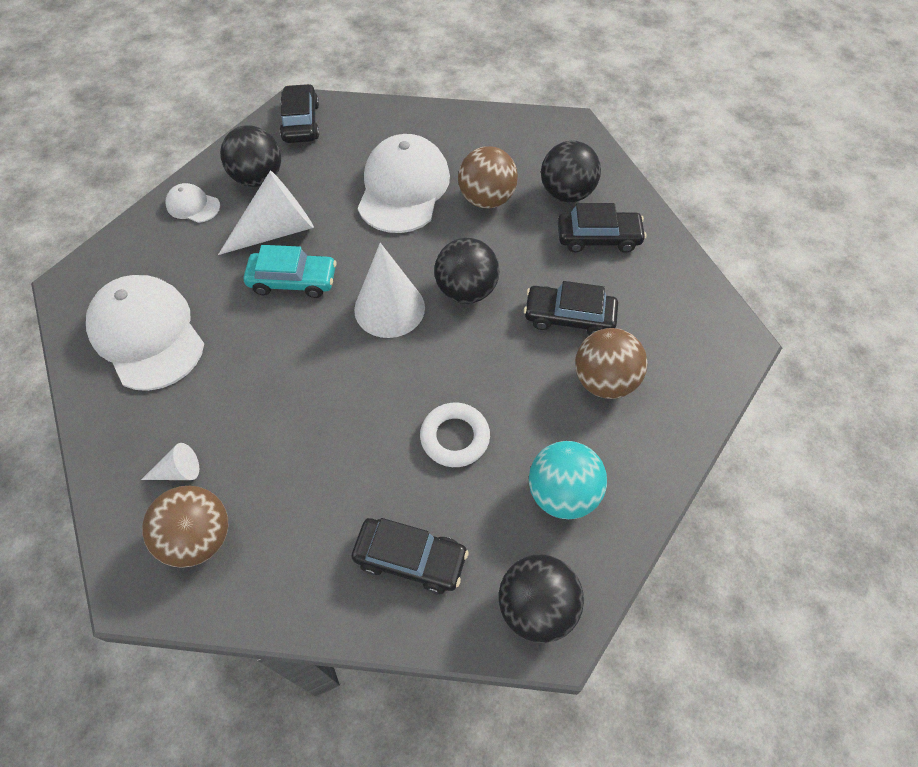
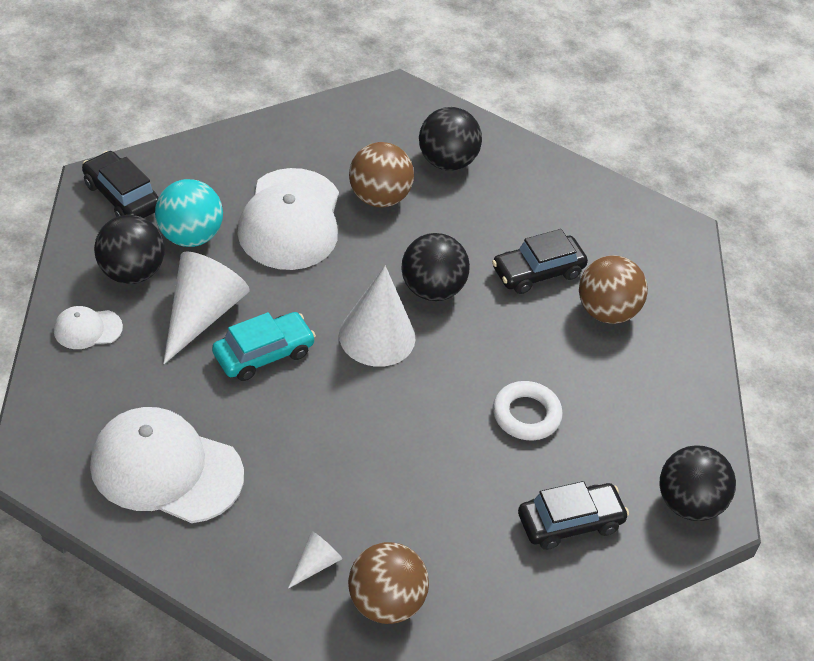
camera: 40 degrees left, 10 degrees down
white cap [358,134,450,233] -> white cap turned 150 degrees counterclockwise [237,168,339,270]
turquoise ball [529,441,607,519] -> turquoise ball moved to [155,179,223,247]
black car [558,203,646,253] -> none

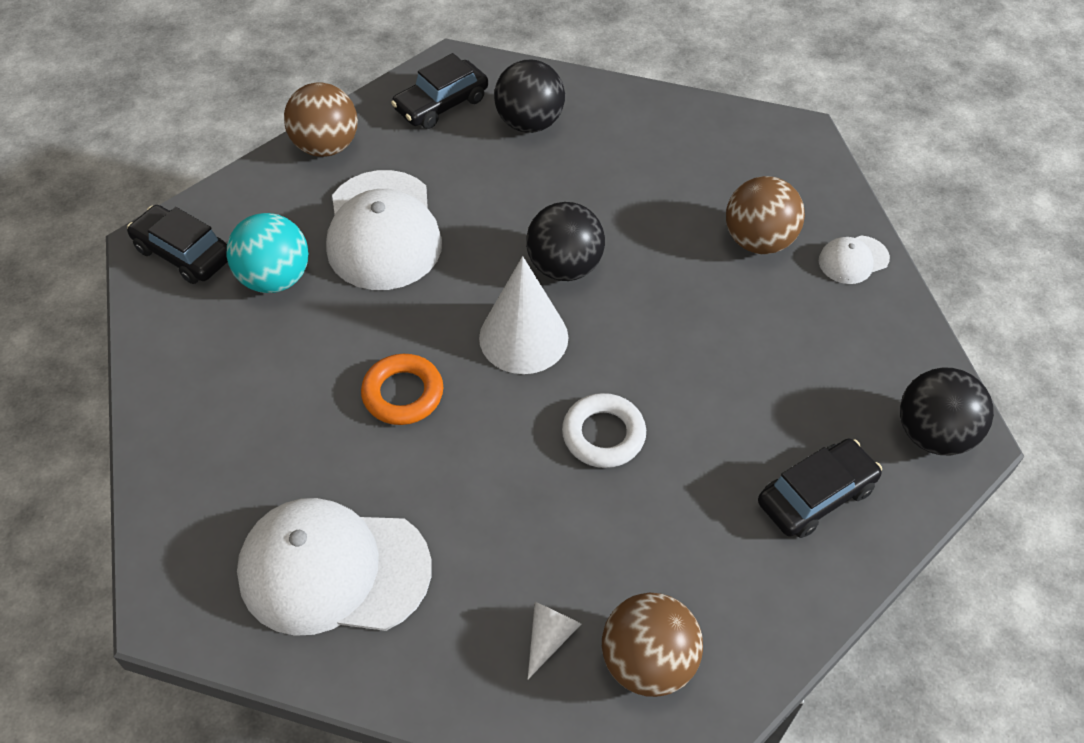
camera: 10 degrees left, 5 degrees up
white cap [54,306,123,349] -> white cap moved to [819,236,890,284]
black ball [94,215,165,284] -> none
white cone [163,252,250,364] -> none
turquoise car [212,312,316,381] -> orange ring [361,354,443,425]
brown ball [349,142,414,207] -> brown ball moved to [284,82,358,157]
black car [492,229,588,294] -> black car moved to [391,53,488,129]
white ring [493,381,563,440] -> white ring moved to [562,393,646,468]

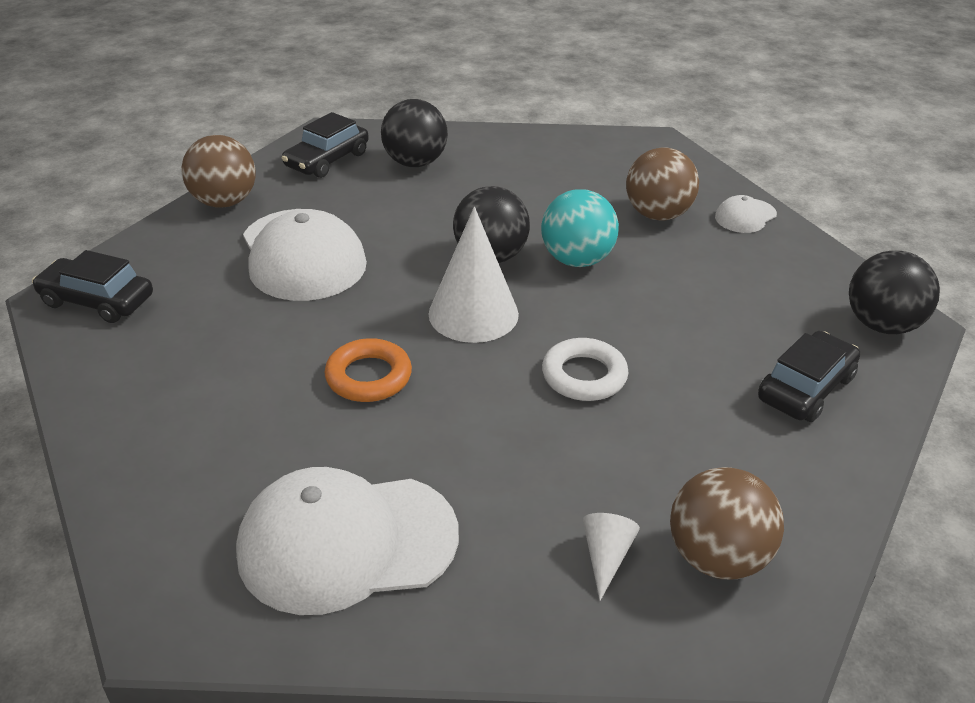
camera: 15 degrees left, 15 degrees down
turquoise ball [226,213,309,293] -> turquoise ball moved to [541,189,619,267]

